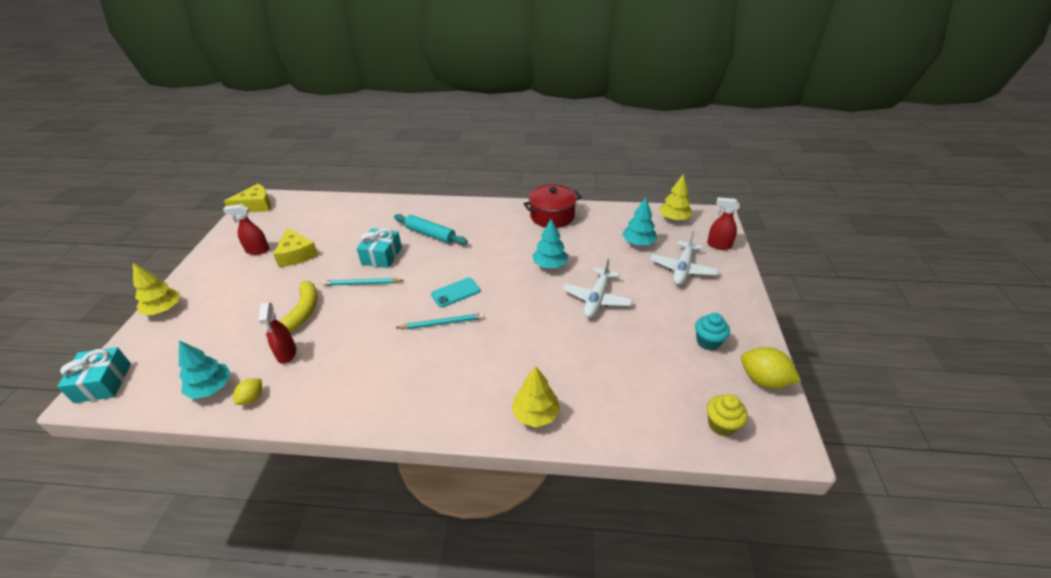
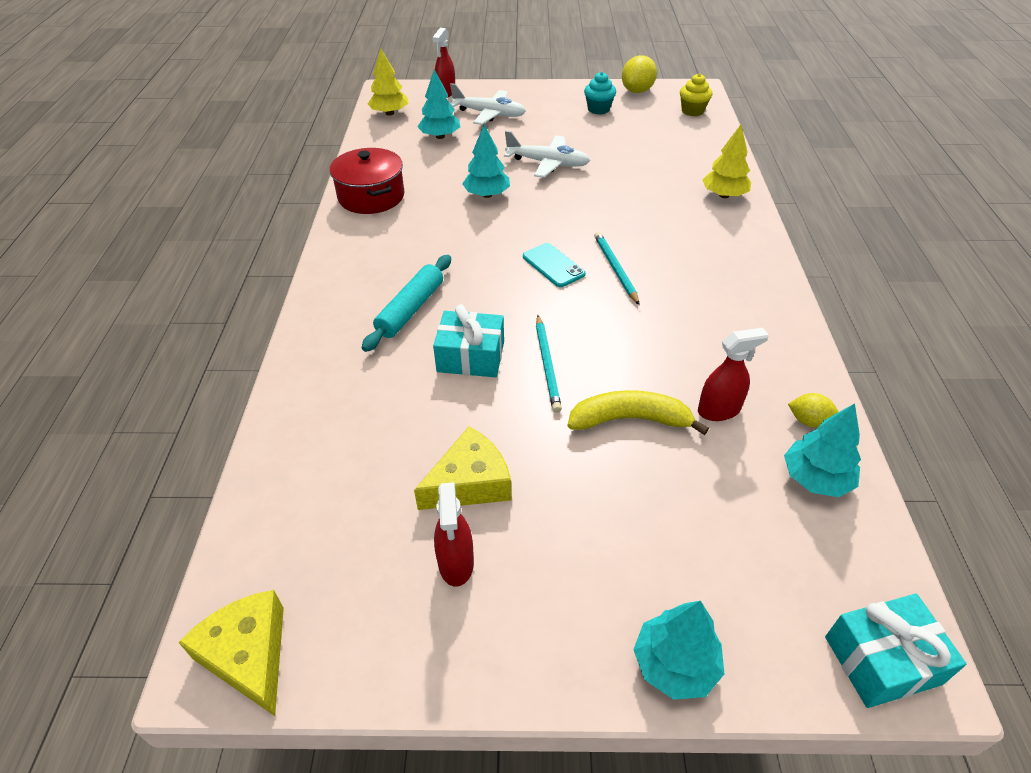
camera: 95 degrees left, 5 degrees up
yellow tree [133,263,180,315] -> turquoise tree [633,601,724,700]

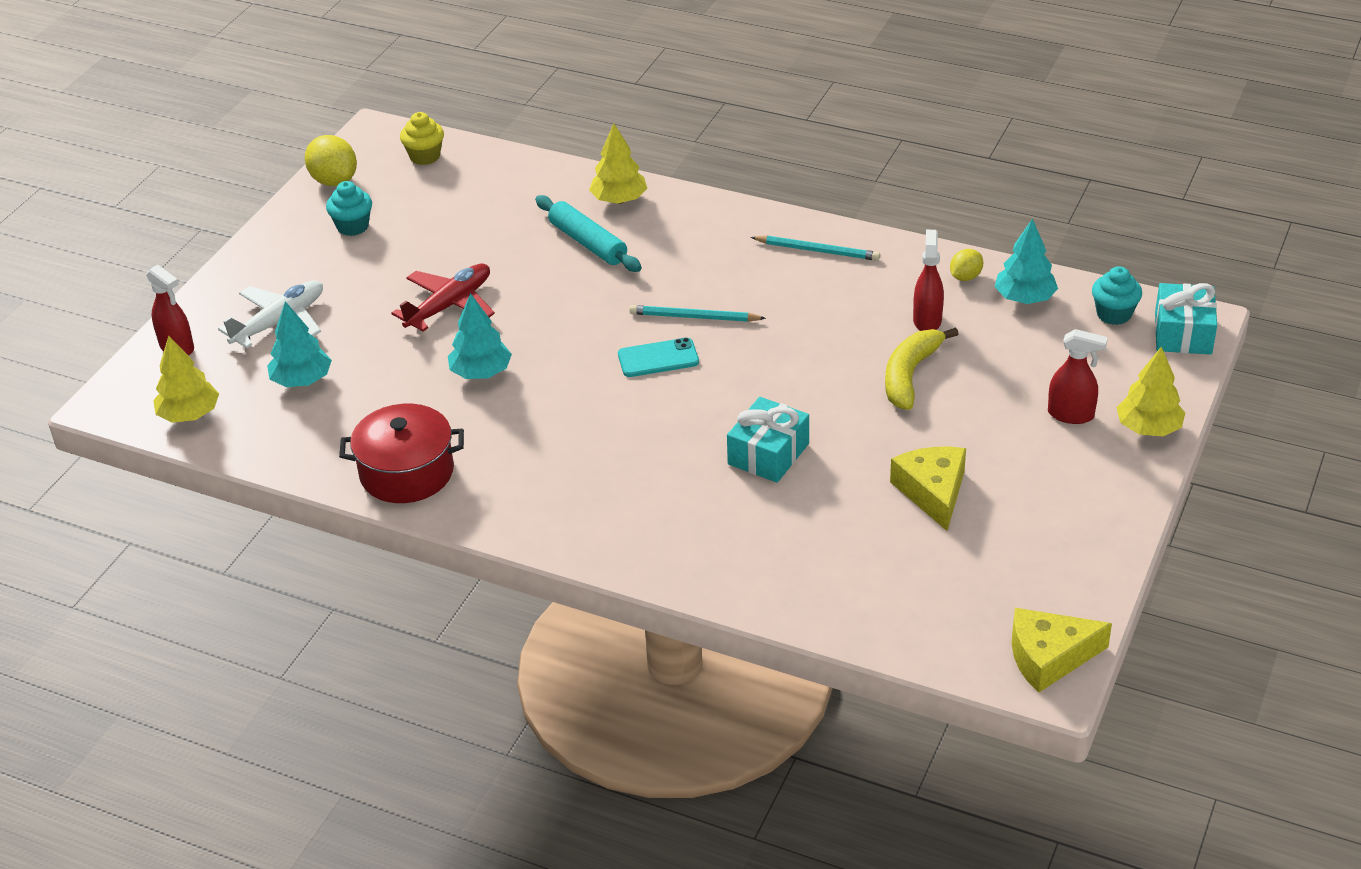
camera: 65 degrees left, 5 degrees down
turquoise rolling pin [362,255,451,352] -> turquoise rolling pin moved to [535,195,642,272]
red spray bottle [434,482,474,587] -> red spray bottle moved to [1048,329,1108,424]
white plane [504,131,590,178] -> red plane [391,263,495,332]
turquoise pencil [536,315,562,413] -> turquoise pencil moved to [751,236,880,261]
turquoise tree [633,601,724,700] -> yellow tree [1116,346,1185,436]
none -> turquoise cupcake [1092,266,1142,325]

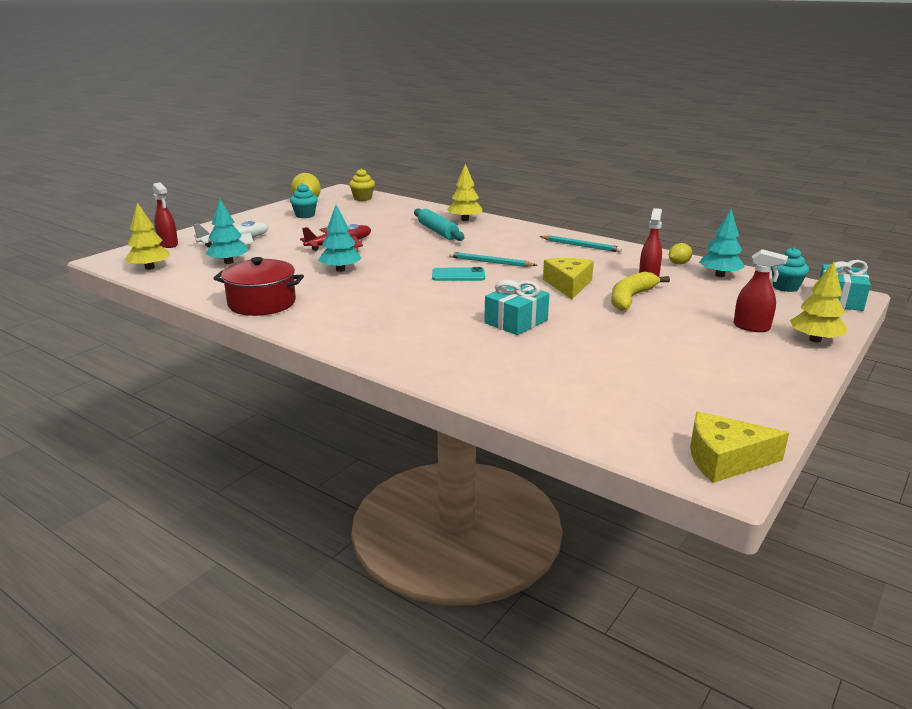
camera: 10 degrees right, 15 degrees down
yellow cheese [890,447,966,531] -> yellow cheese moved to [543,258,594,299]

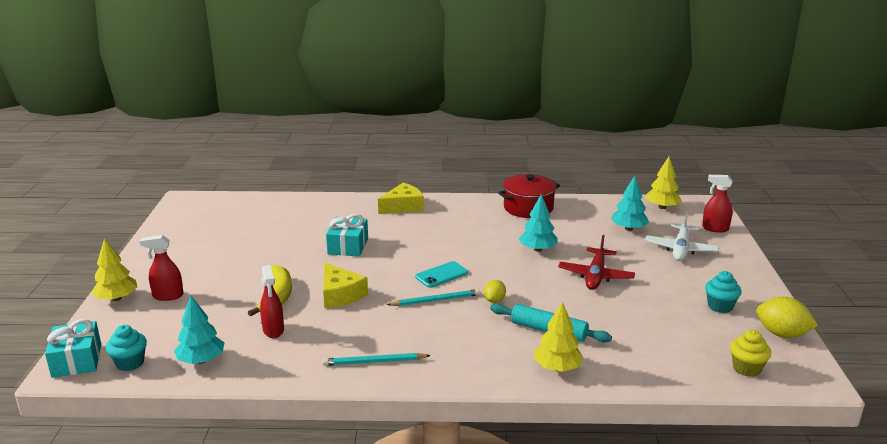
camera: 145 degrees right, 0 degrees up
yellow lemon [669,243,692,265] -> yellow lemon moved to [484,280,506,303]
yellow cheese [690,411,789,483] -> yellow cheese moved to [378,183,424,214]

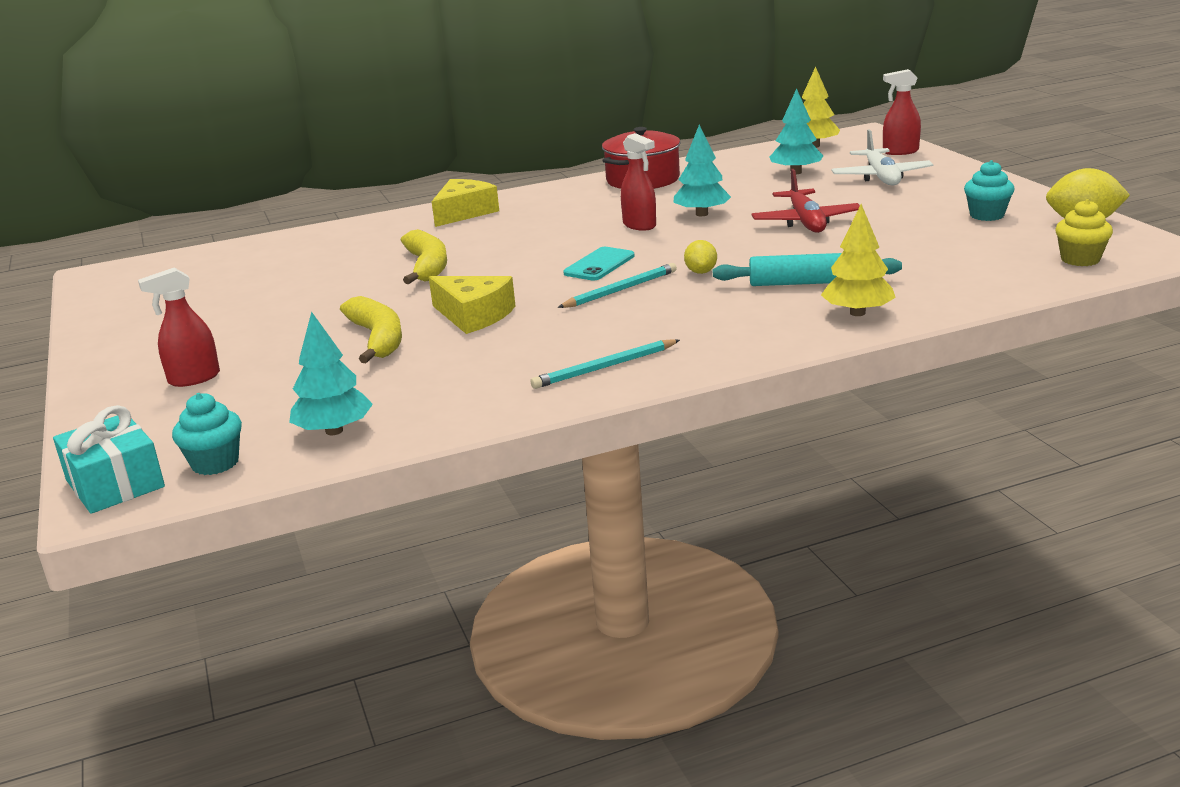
camera: 20 degrees left, 0 degrees up
yellow tree [91,238,137,301] -> none
red spray bottle [260,265,284,338] -> red spray bottle moved to [621,133,656,231]
turquoise gift [326,214,368,256] -> yellow banana [401,229,447,284]

